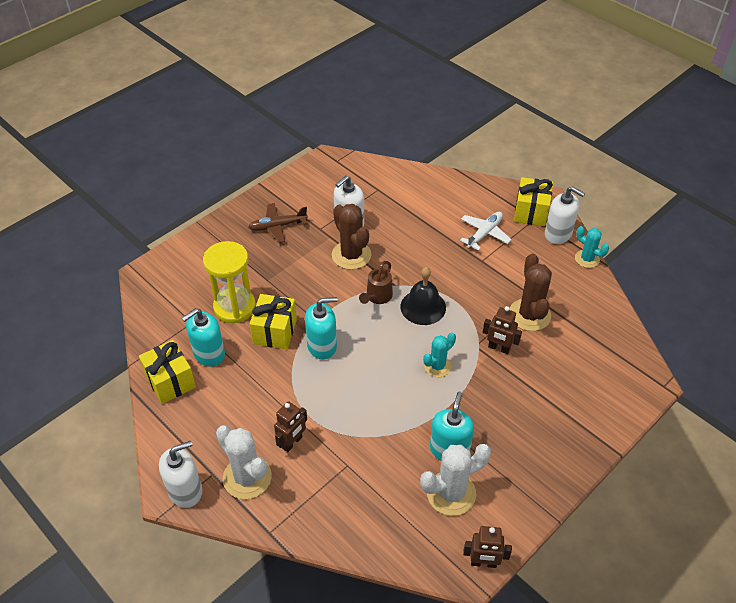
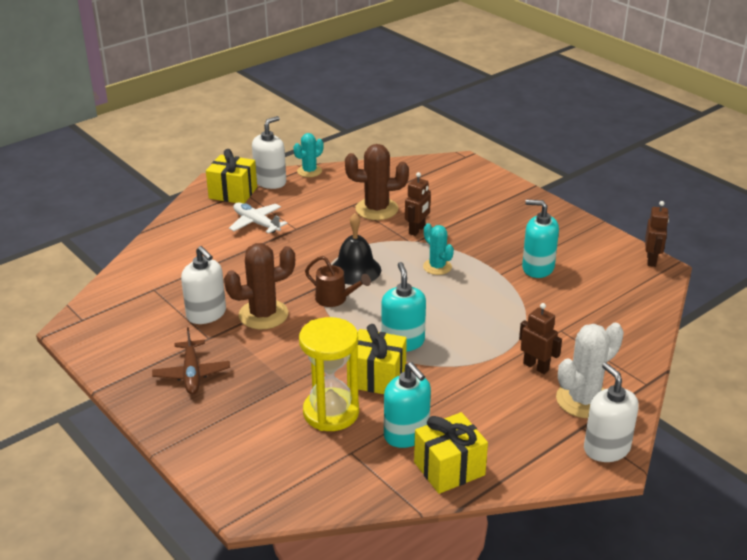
camera: 85 degrees left, 15 degrees down
white cactus [420,444,491,516] -> none

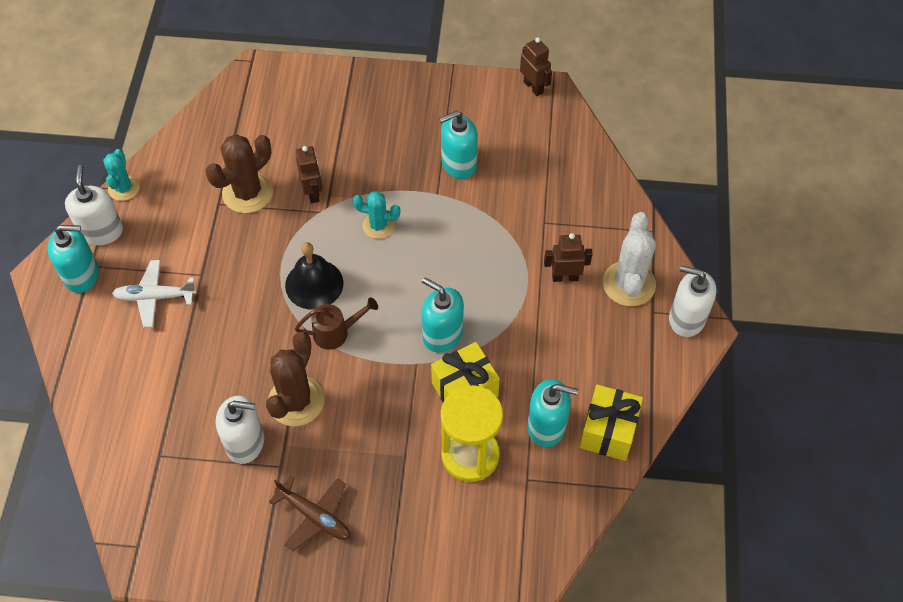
camera: 45 degrees left, 25 degrees up
yellow gift [206,149,257,203] -> turquoise soap dispenser [48,225,99,293]

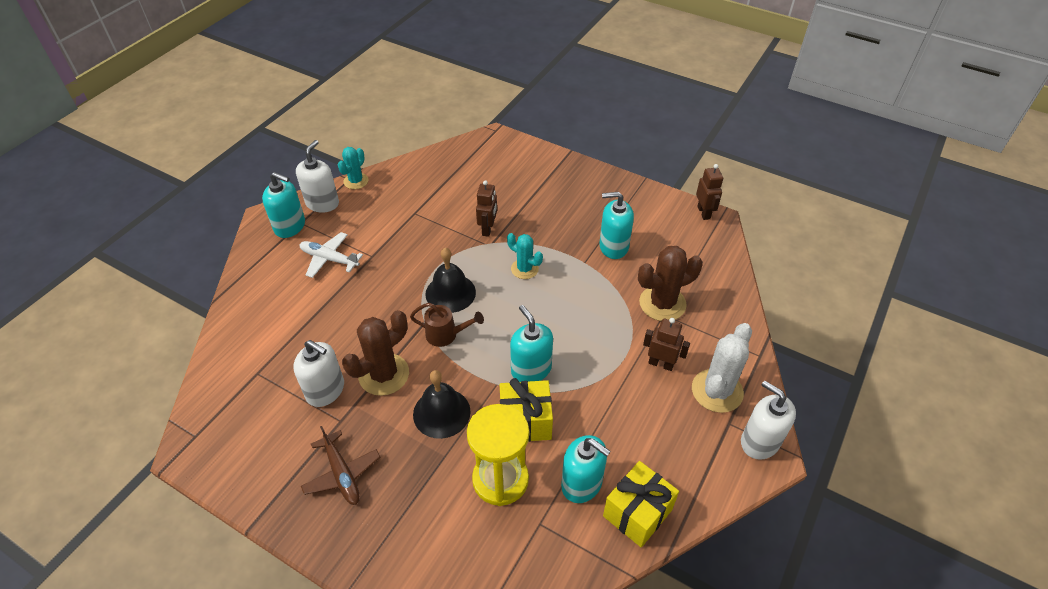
camera: 25 degrees right, 10 degrees down
brown cactus [206,134,273,213] -> brown cactus moved to [638,246,703,321]
none -> black bell [413,370,471,439]

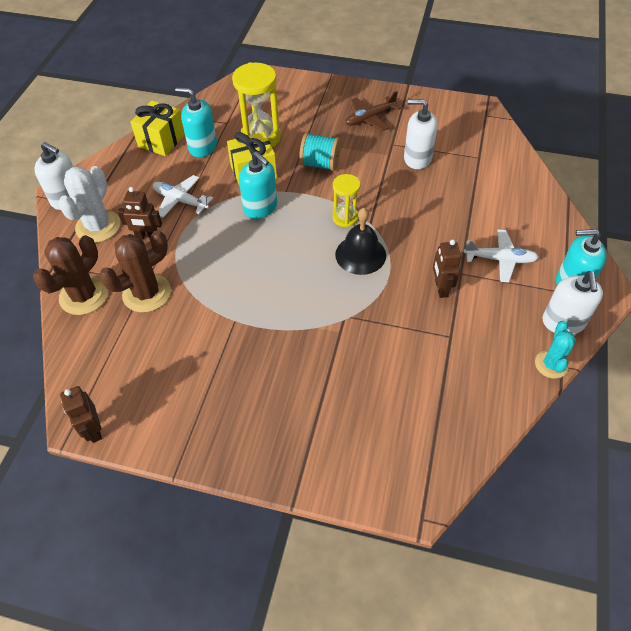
camera: 165 degrees right, 5 degrees up
brown plane [301,426,380,505] -> brown plane turned 75 degrees counterclockwise [345,91,401,131]
brown cactus [342,310,409,396] -> brown cactus moved to [33,235,108,315]
brown watering can [410,303,484,347] -> yellow hourglass [332,174,360,227]
black bell [413,370,471,439] -> turquoise spool [299,133,341,171]
brown robot [476,180,497,237] -> brown robot moved to [433,240,461,298]
turquoise cactus [507,233,543,279] -> none
turquoise soap dispenser [599,192,634,259] -> none
none -> white plane [153,175,213,218]

